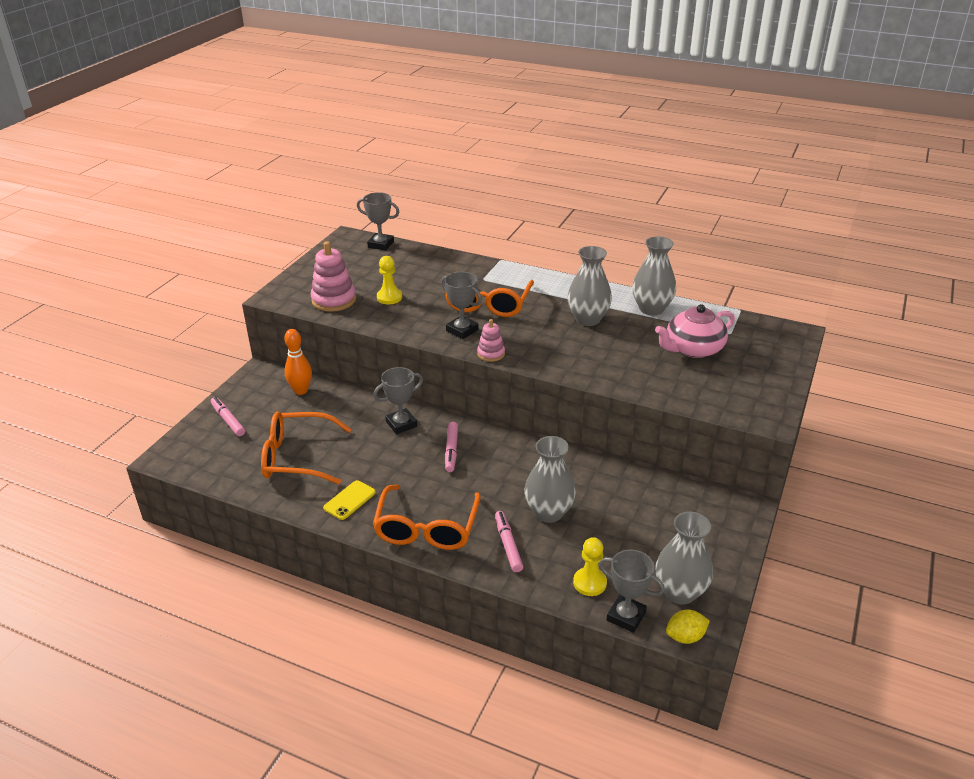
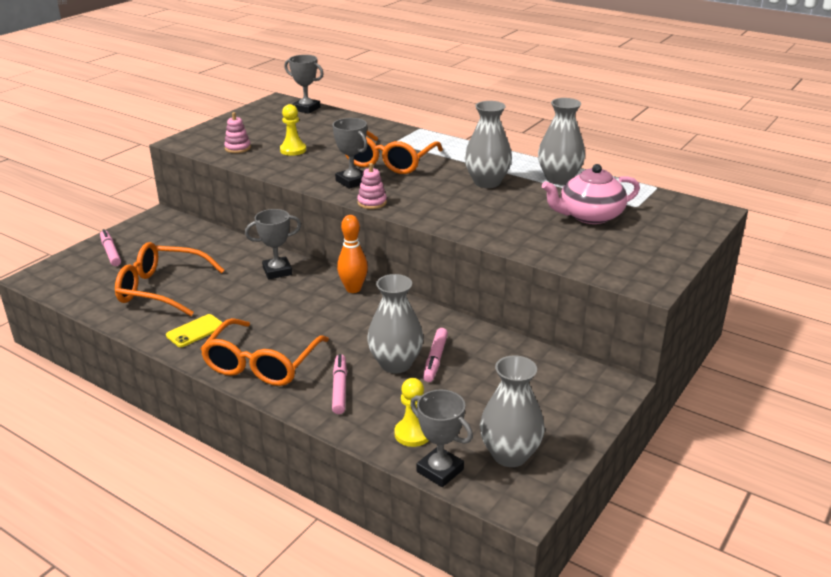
camera: 10 degrees right, 5 degrees down
orange bowling pin [284,329,312,395] -> orange bowling pin moved to [337,215,368,293]
pink stacking toy [311,241,356,312] -> pink stacking toy [224,112,251,153], size x0.57
pink marker [445,422,458,472] -> pink marker moved to [423,328,448,382]
yellow lemon [666,610,710,644] -> none

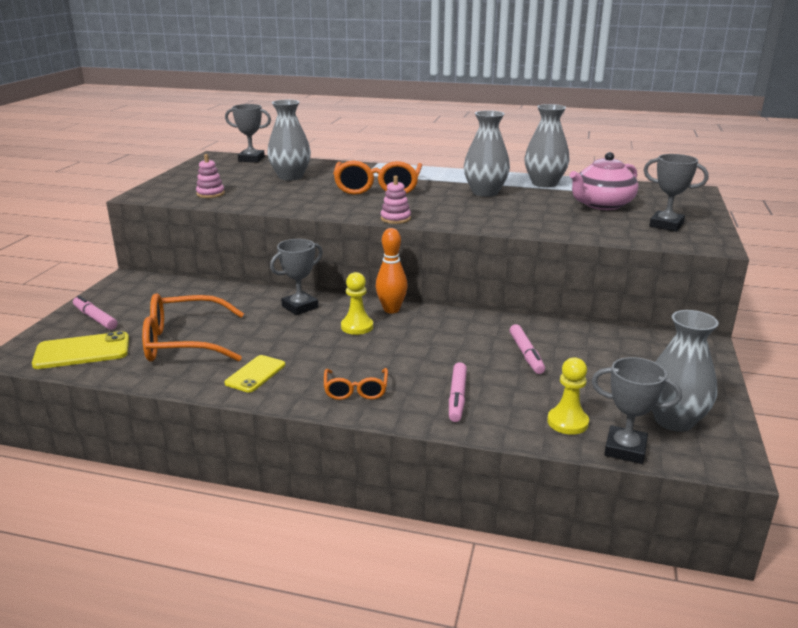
camera: 20 degrees left, 5 degrees down
orange glasses [201,318,329,386] -> orange glasses [324,368,388,400], size x0.53
yellow pawn [280,104,306,156] -> yellow pawn moved to [341,272,373,335]
pink marker [332,354,347,414] -> pink marker turned 150 degrees counterclockwise [449,362,467,422]
grey trophy [333,118,368,189] -> grey trophy moved to [644,154,709,232]
grey vase [367,274,423,373] -> grey vase moved to [267,100,311,180]
none -> yellow phone [32,331,129,369]

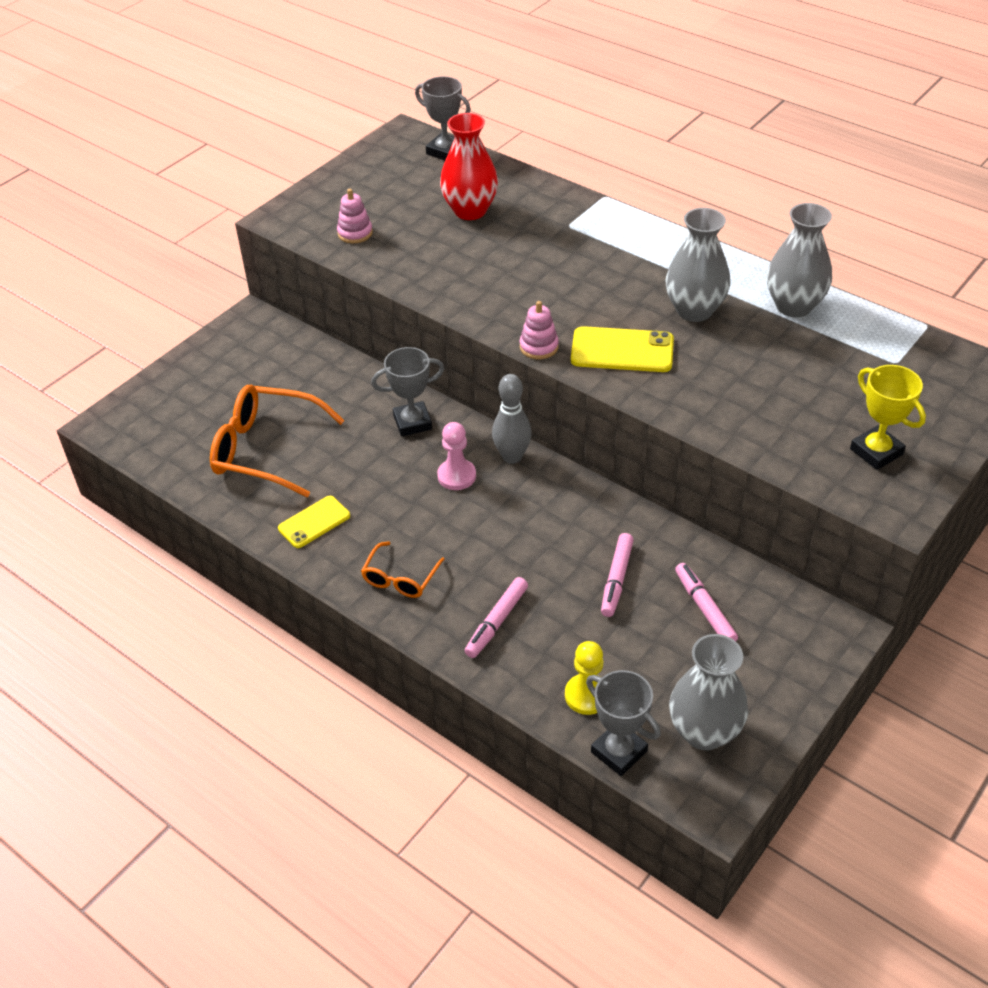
camera: 25 degrees right, 20 degrees up
yellow phone [32,331,129,369] -> yellow phone moved to [571,326,674,372]
pink marker [73,295,118,330] -> pink marker moved to [675,563,738,641]
grey vase [267,100,311,180] -> red vase [440,113,498,220]
orange glasses [333,161,422,195] -> none
yellow pawn [341,272,373,335] -> pink pawn [437,422,476,490]
orange bowling pin [376,228,408,313] -> grey bowling pin [492,374,532,464]
pink teapot [570,152,638,210] -> none
grey trophy [644,154,709,232] -> yellow trophy [850,365,926,470]

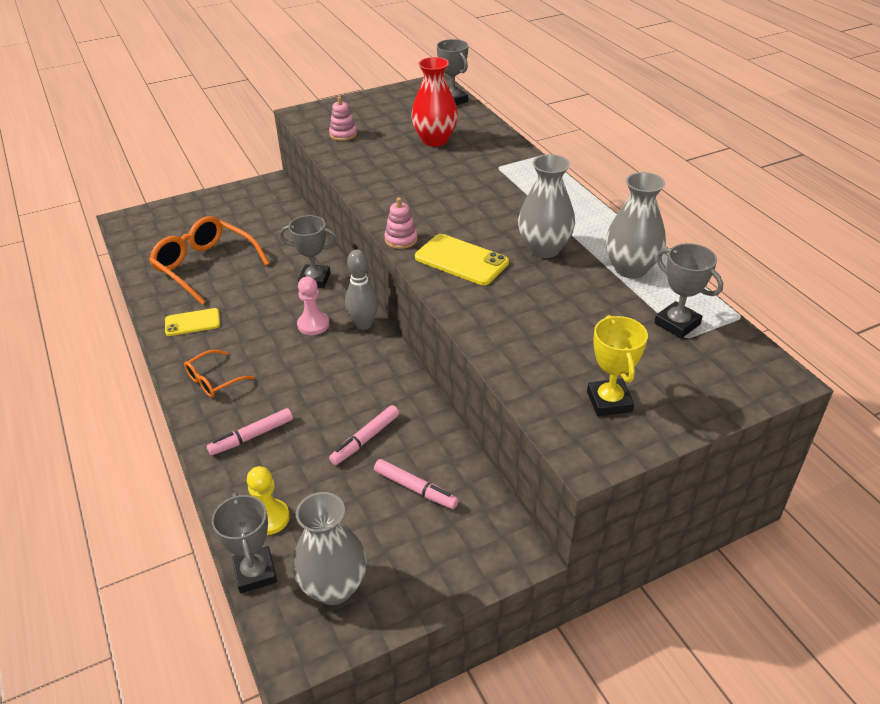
camera: 25 degrees right, 5 degrees down
pink marker [675,563,738,641] -> pink marker turned 120 degrees clockwise [374,459,458,509]
none -> grey trophy [654,243,723,338]

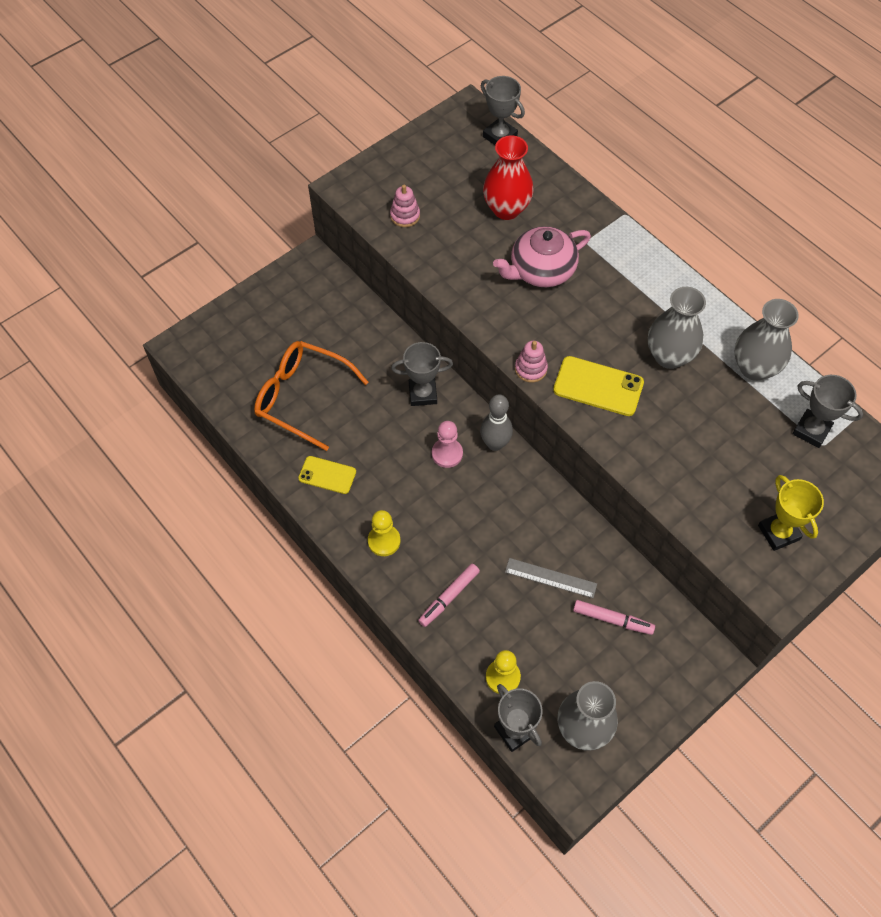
camera: 15 degrees left, 20 degrees up
yellow phone [165,308,220,336] -> yellow phone turned 45 degrees clockwise [298,456,356,494]
orange glasses [184,349,254,397] -> yellow pawn [368,510,401,556]
pink marker [329,405,399,465] -> grey ruler [505,558,597,598]
none -> pink teapot [493,226,591,287]

